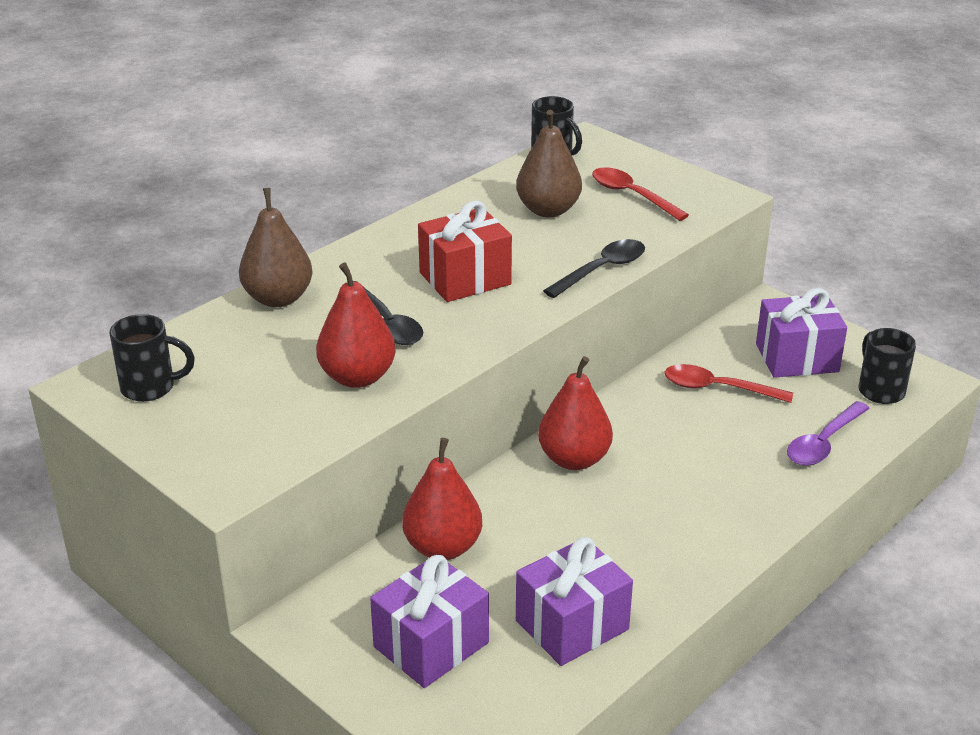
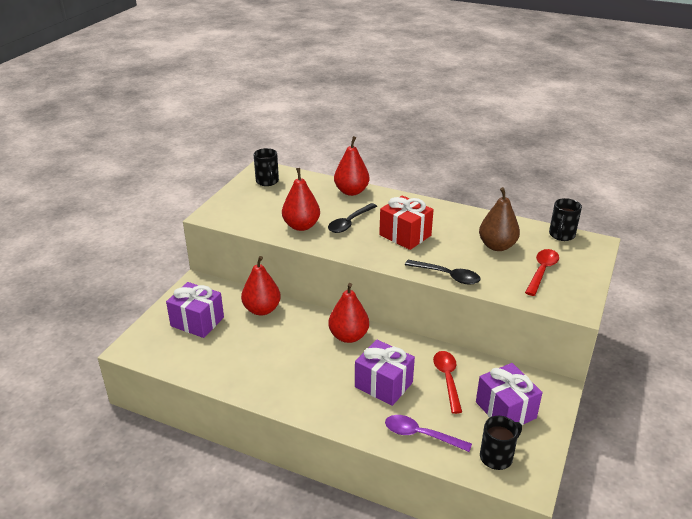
camera: 70 degrees right, 0 degrees up
brown pear [239,188,313,307] -> red pear [334,136,369,196]
purple gift [516,537,633,666] -> purple gift moved to [355,340,415,406]

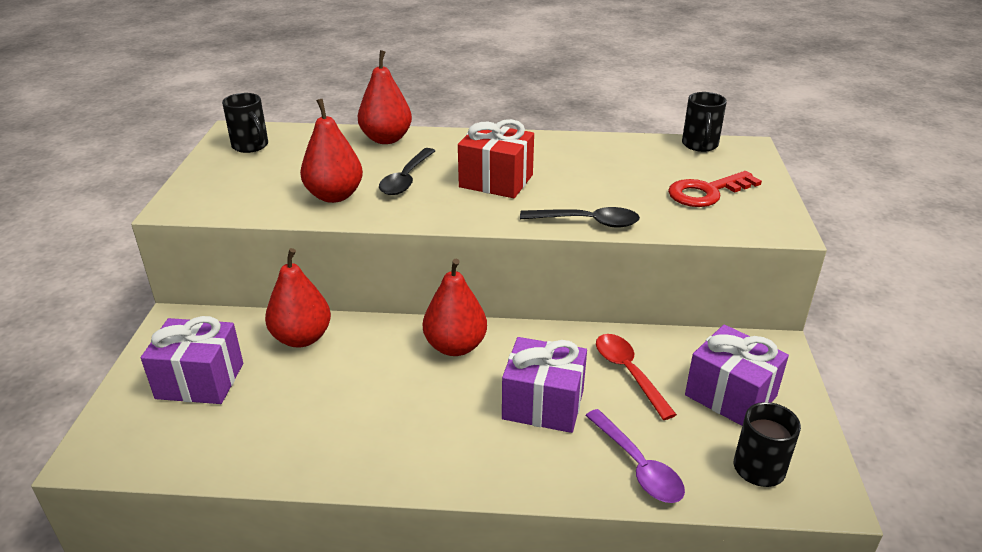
camera: 20 degrees left, 0 degrees up
purple spoon [385,415,472,452] -> purple spoon turned 120 degrees counterclockwise [585,409,685,503]
brown pear [479,187,520,251] -> none
red spoon [525,249,559,296] -> red key [668,171,762,207]

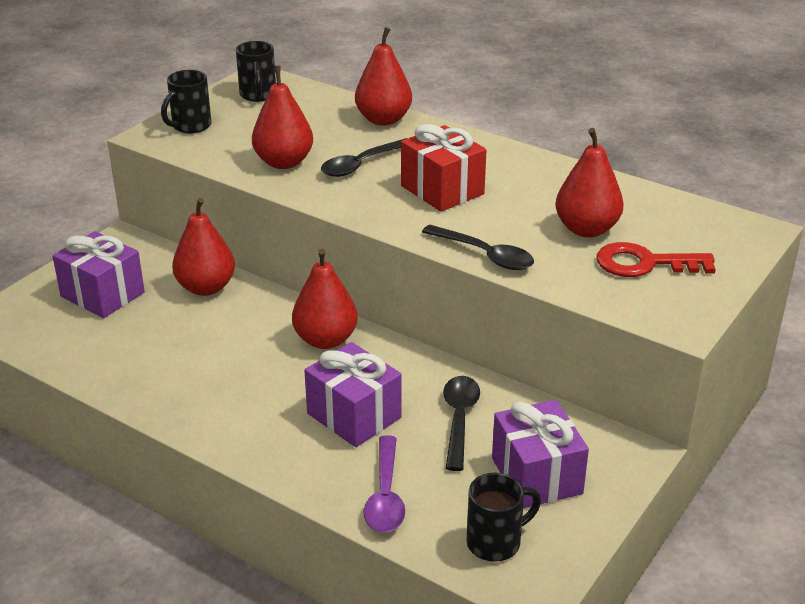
camera: 30 degrees right, 0 degrees up
red spoon [596,334,677,420] -> black spoon [443,376,480,471]
black mug [682,92,727,152] -> black mug moved to [161,70,211,134]
none -> red pear [555,128,624,237]

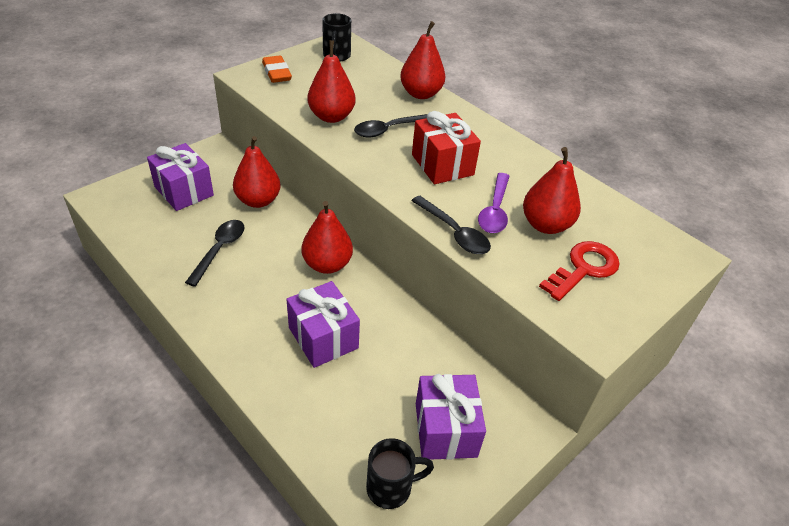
camera: 10 degrees right, 10 degrees up
black mug [161,70,211,134] -> orange eraser [262,55,292,83]
purple spoon [364,436,405,533] -> purple spoon moved to [478,173,509,233]
black spoon [443,376,480,471] -> black spoon moved to [185,220,245,287]
red key [596,242,716,277] -> red key turned 120 degrees clockwise [539,241,620,301]

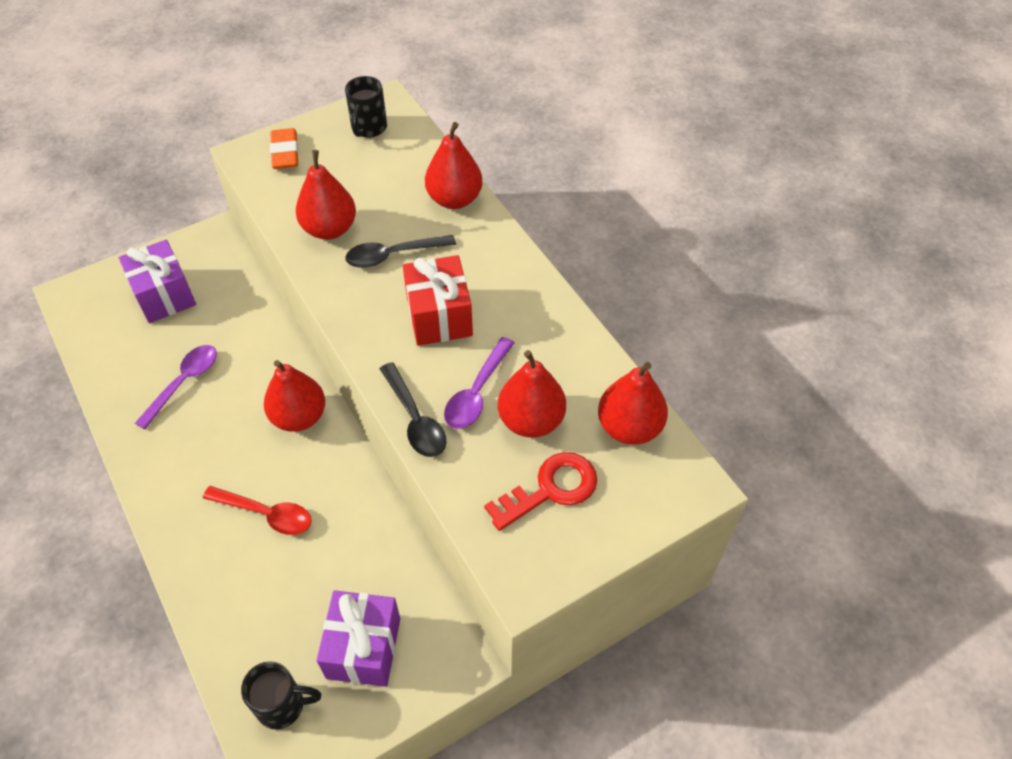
camera: 15 degrees right, 10 degrees up
black spoon [185,220,245,287] -> purple spoon [135,345,217,429]
red pear [233,136,281,208] -> red pear moved to [598,362,668,445]
purple gift [286,281,360,368] -> red spoon [203,486,311,535]

